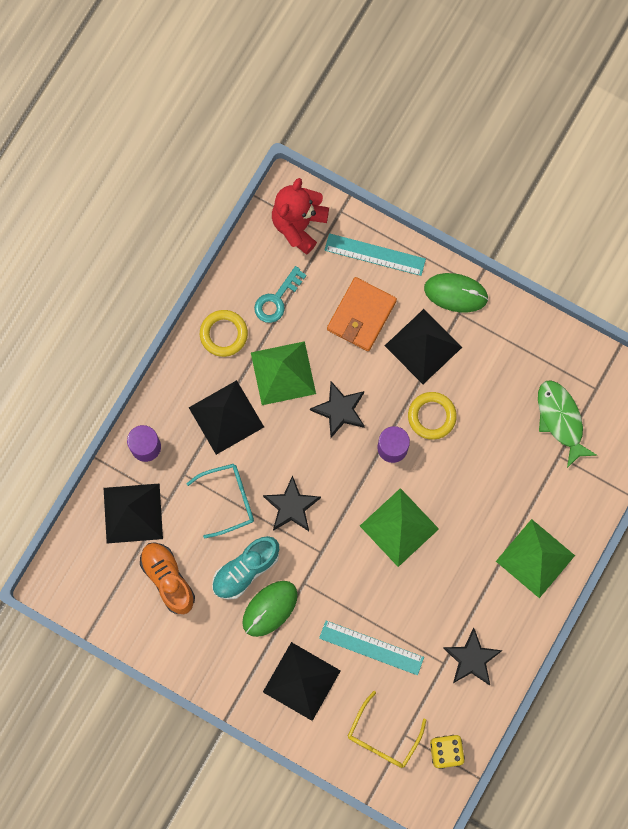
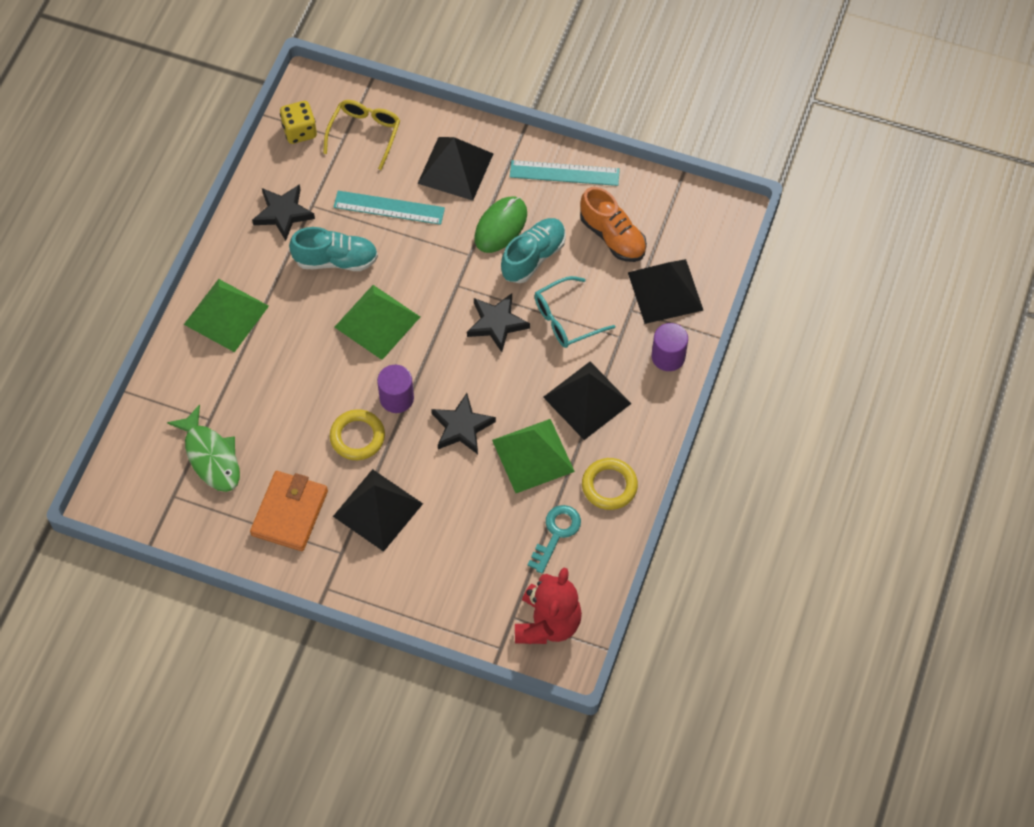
camera: 170 degrees right, 15 degrees down
turquoise ruler [324,233,426,276] -> turquoise ruler moved to [510,160,620,186]
orange wallet [327,277,397,351] -> orange wallet moved to [250,471,328,551]
green mouse [424,273,489,312] -> none
none -> turquoise shoe [289,227,378,271]

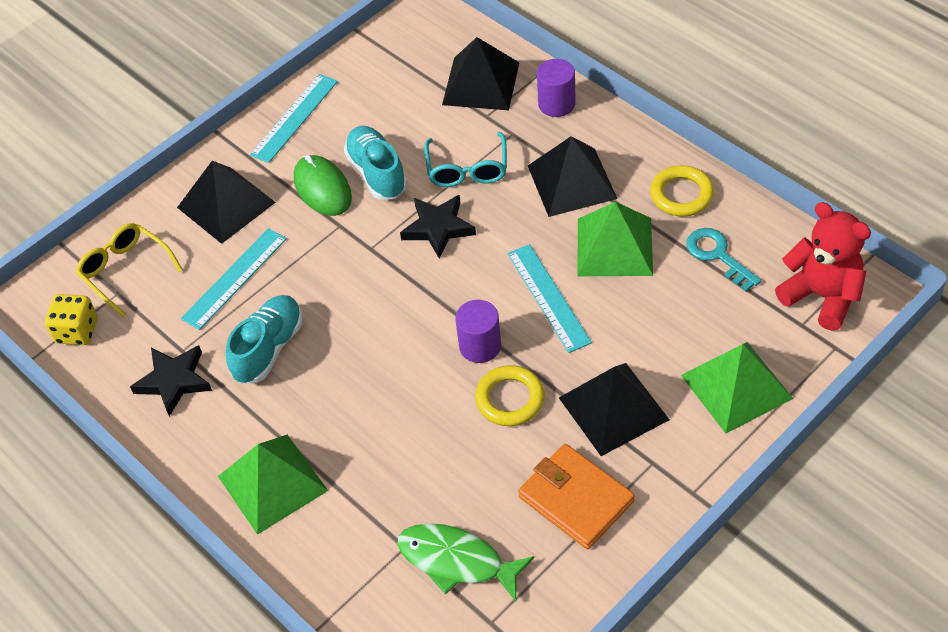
camera: 60 degrees left, 10 degrees down
green fish [167,404,240,492] -> green fish turned 150 degrees counterclockwise [397,523,534,601]
green pyramid [335,285,420,360] -> green pyramid moved to [681,342,793,433]
black star [431,393,496,454] -> turquoise ruler [507,244,592,353]
orange shoe [580,187,647,262] -> none

